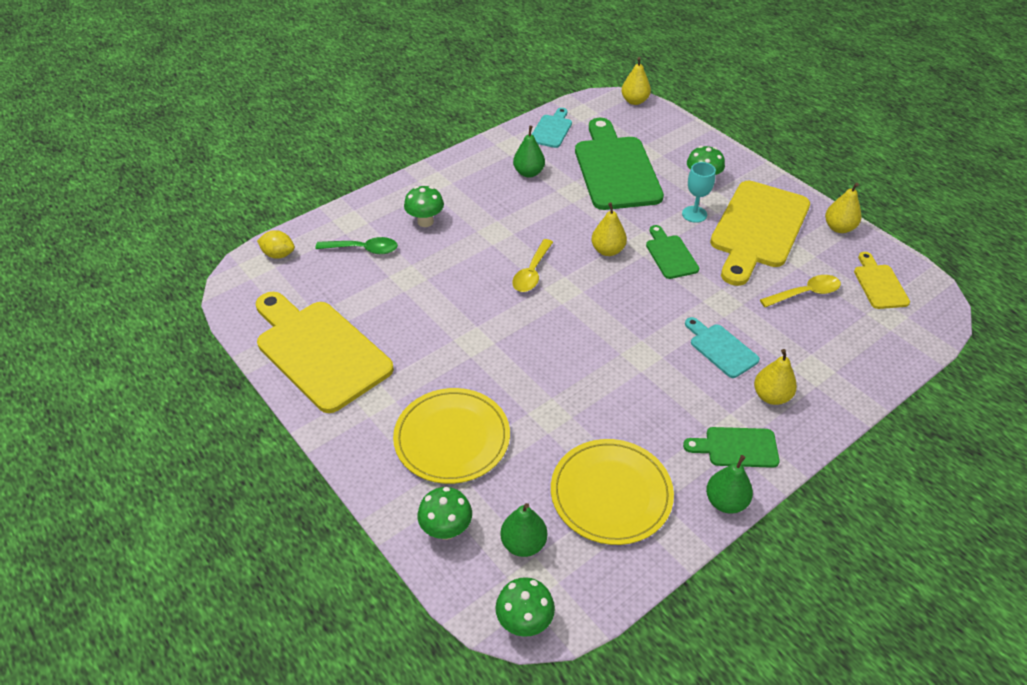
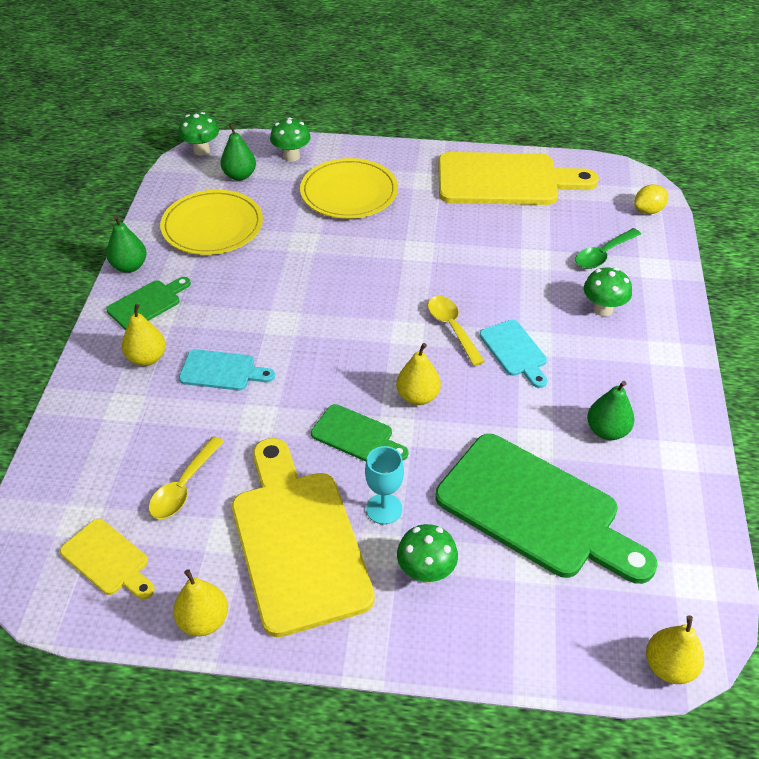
camera: 135 degrees right, 0 degrees up
turquoise cutting board [531,108,572,148] -> turquoise cutting board moved to [480,320,547,388]

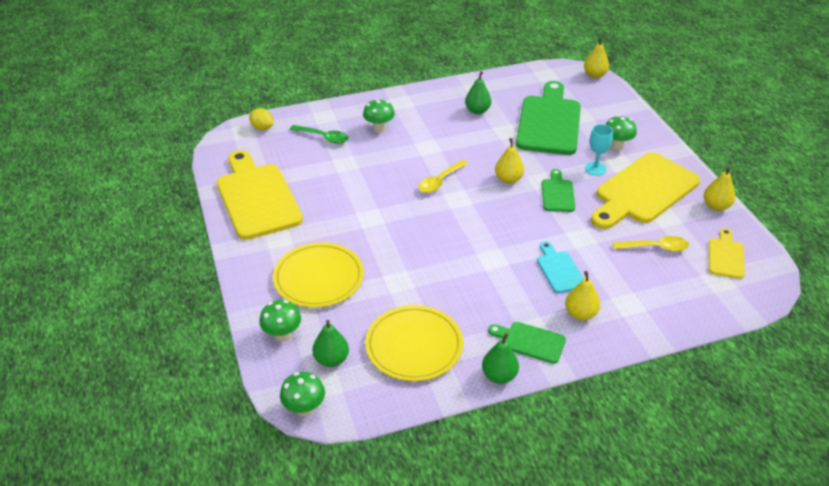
camera: 115 degrees left, 5 degrees down
turquoise cutting board [480,320,547,388] -> none

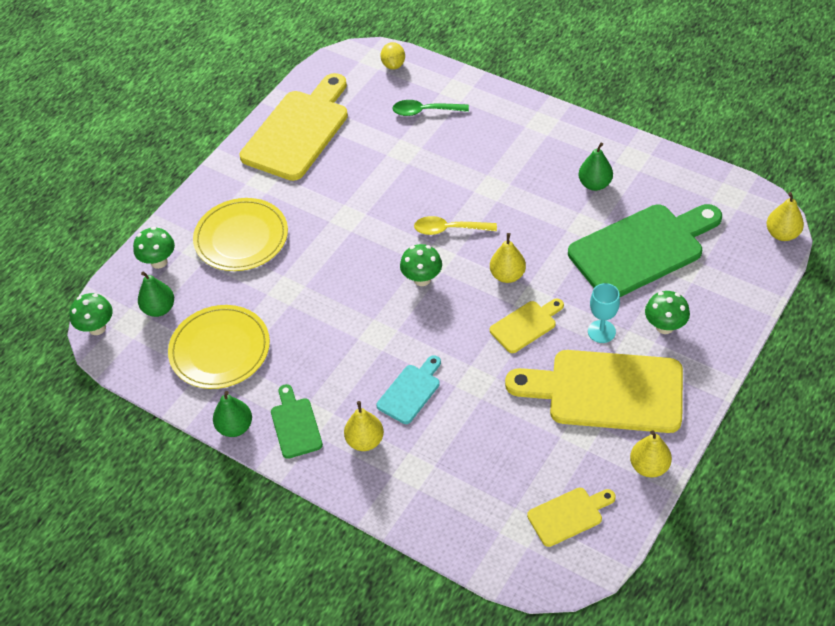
camera: 55 degrees right, 10 degrees up
green spoon [289,125,349,144] -> green spoon turned 105 degrees clockwise [392,100,469,116]
green mushroom [363,99,395,133] -> green mushroom moved to [400,244,442,286]
green cutting board [542,169,575,212] -> yellow cutting board [490,299,564,353]
yellow spoon [613,236,689,252] -> none

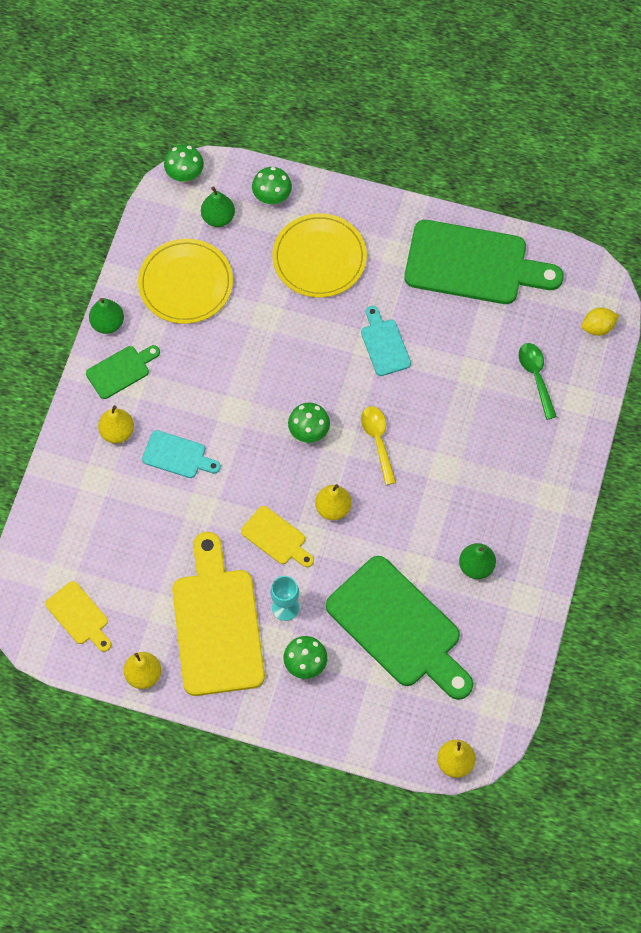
camera: 70 degrees right, 15 degrees up
yellow cutting board [240,73,348,181] -> green cutting board [404,220,564,304]
none -> turquoise cutting board [361,306,411,376]

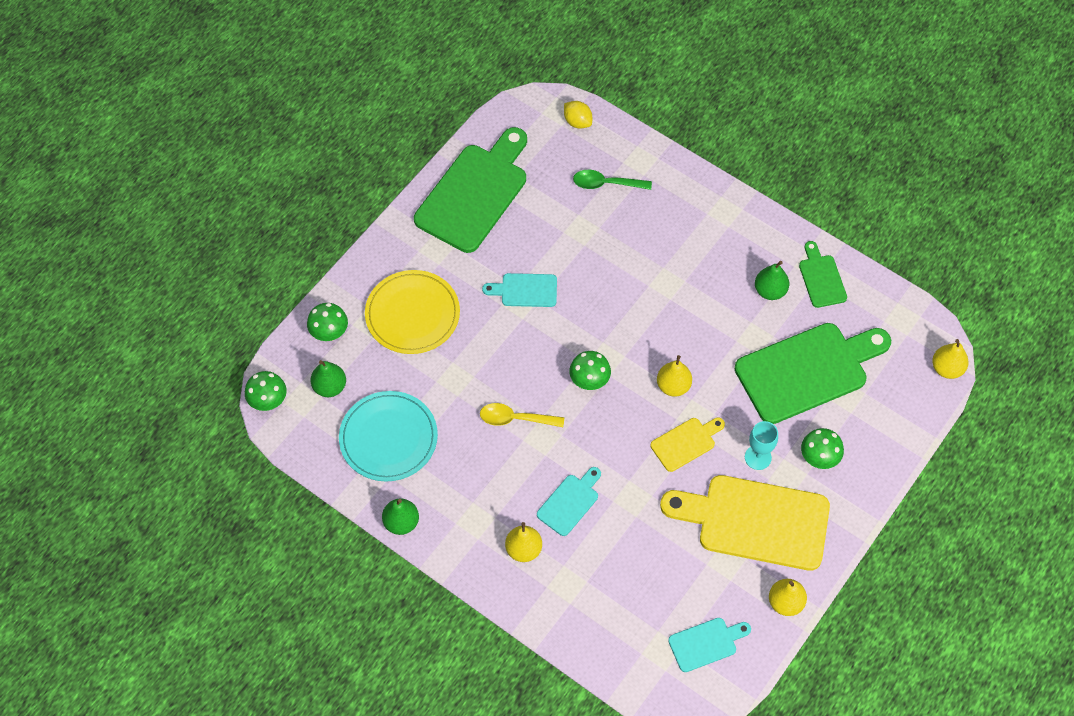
camera: 70 degrees left, 5 degrees down
yellow cutting board [46,581,111,652] -> turquoise cutting board [668,618,751,672]
green cutting board [86,345,160,399] -> green cutting board moved to [799,241,847,308]
yellow plate [138,239,233,324] -> turquoise plate [339,391,438,482]
yellow spoon [361,406,396,485] -> yellow spoon moved to [480,403,564,427]
yellow lemon [582,307,619,336] -> yellow lemon turned 45 degrees counterclockwise [564,101,592,129]

